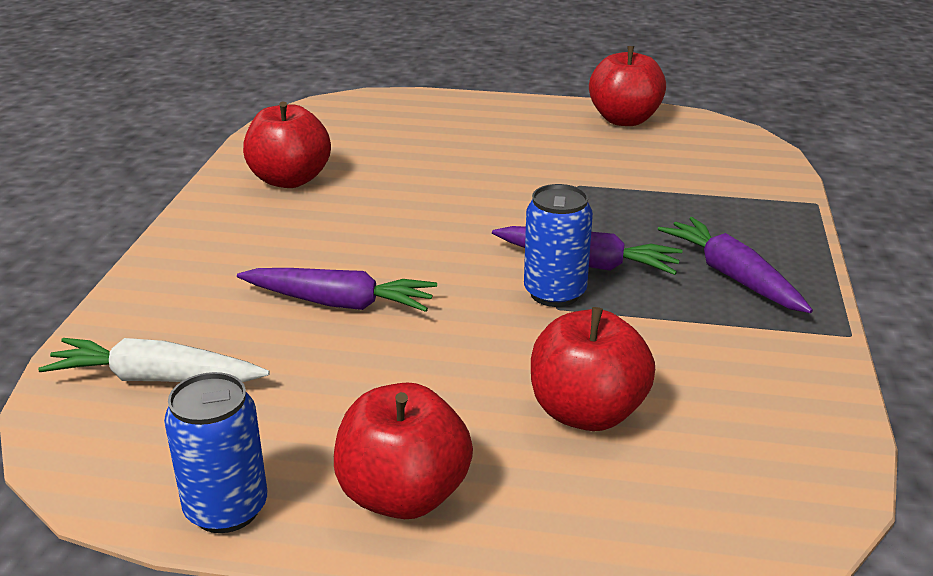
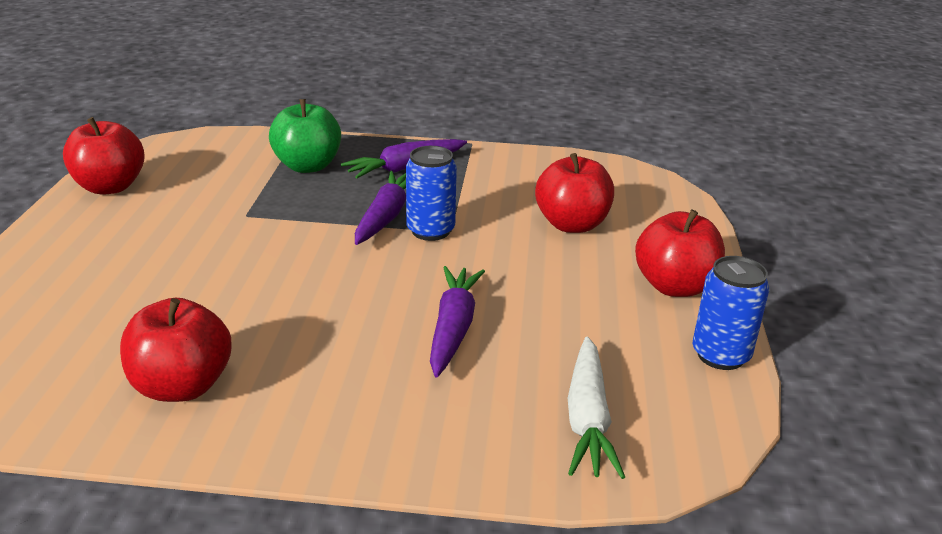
camera: 95 degrees left, 0 degrees up
none -> green apple [269,99,341,173]

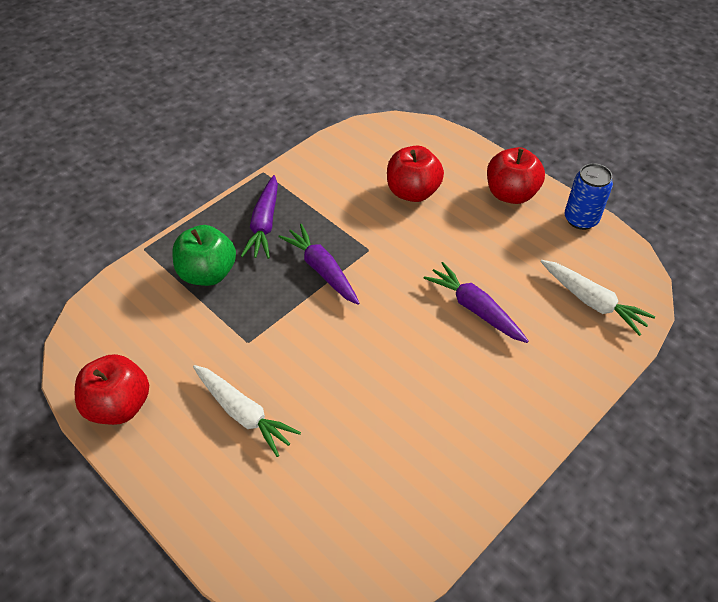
camera: 50 degrees left, 20 degrees up
red apple [120,298,231,402] -> none
blue can [406,146,457,241] -> none
none -> white carrot [193,365,301,457]

